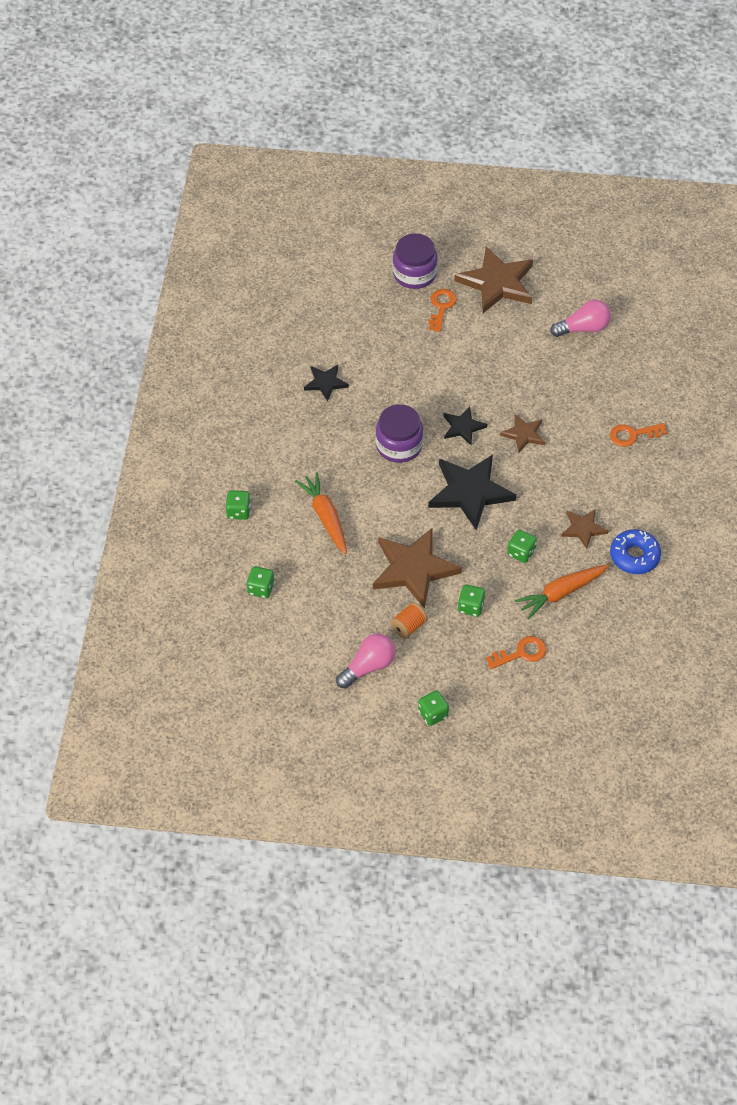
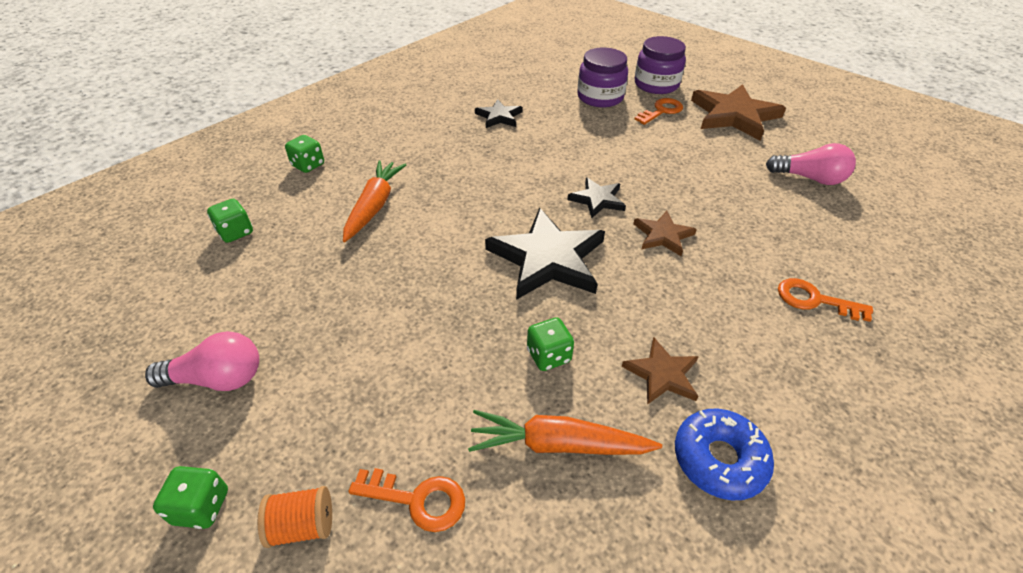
camera: 35 degrees right, 10 degrees down
brown star [373,528,462,609] -> none
purple jar [376,404,423,463] -> purple jar moved to [577,48,628,107]
orange spool [390,602,428,639] -> orange spool moved to [258,486,332,548]
green dice [458,585,485,617] -> none

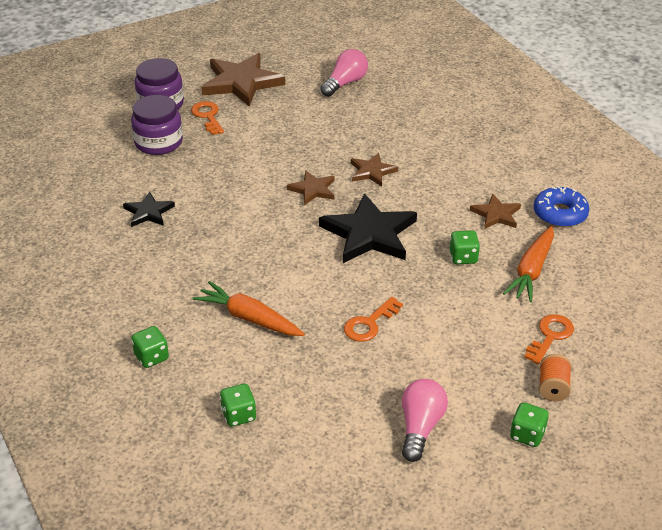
camera: 70 degrees left, 5 degrees down
black star [568,177,626,218] -> brown star [287,171,335,205]
orange key [778,278,873,322] -> orange key moved to [344,297,403,342]

